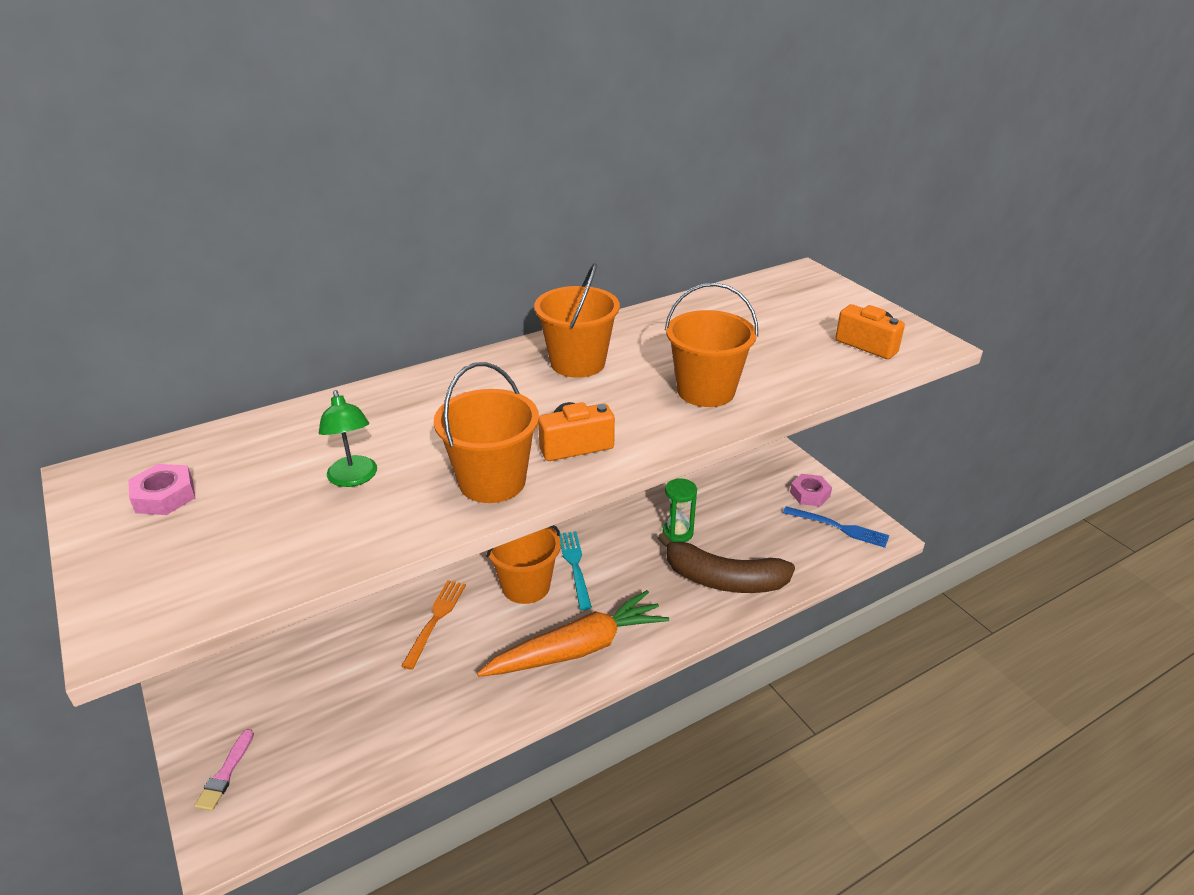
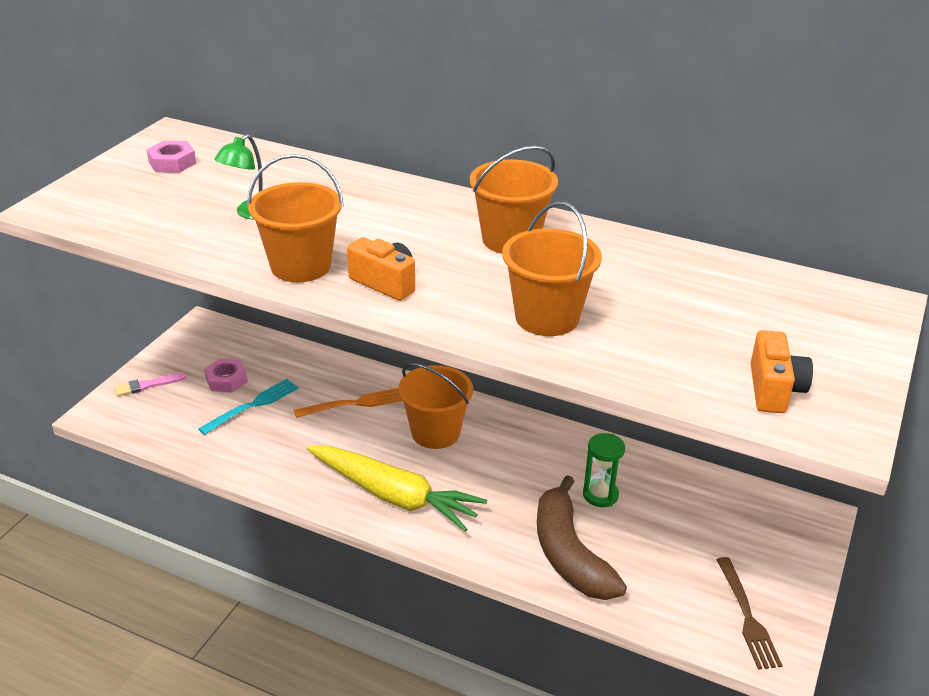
camera: 55 degrees right, 0 degrees up
orange carrot [477,590,669,677] -> yellow carrot [307,446,487,532]
turquoise fork [559,531,592,610] -> turquoise fork moved to [198,379,299,435]
blue fork [783,506,889,548] -> brown fork [717,557,783,670]
pink nut [790,474,832,507] -> pink nut moved to [204,358,248,393]

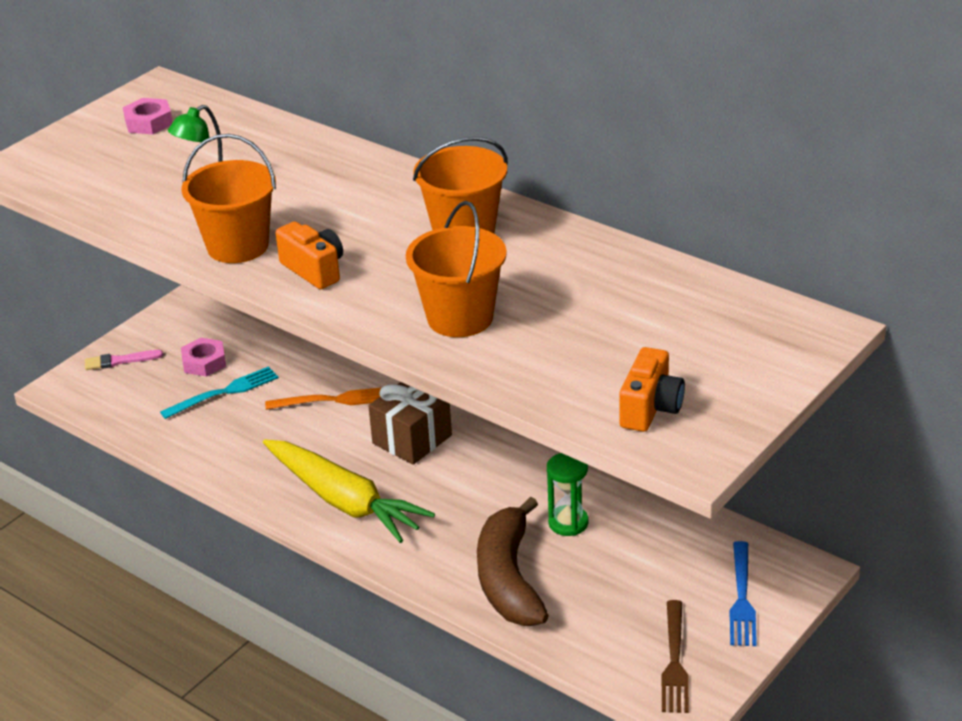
camera: 15 degrees right, 0 degrees up
orange bucket [398,363,473,449] -> brown gift [369,382,452,465]
none -> blue fork [730,541,757,646]

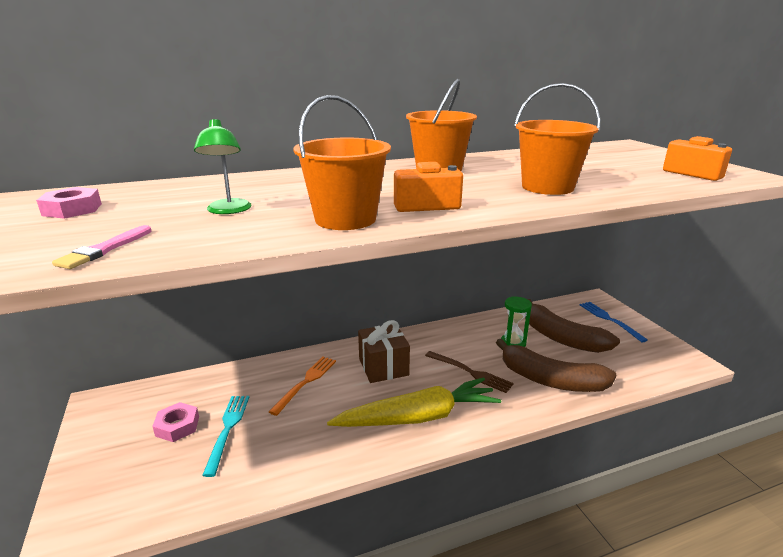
camera: 60 degrees left, 10 degrees down
pink brush [85,350,163,370] -> pink brush moved to [52,225,152,269]
brown fork [662,600,689,713] -> brown fork moved to [425,351,514,393]
blue fork [730,541,757,646] -> blue fork turned 150 degrees counterclockwise [580,302,648,343]
none -> brown banana [525,299,620,353]

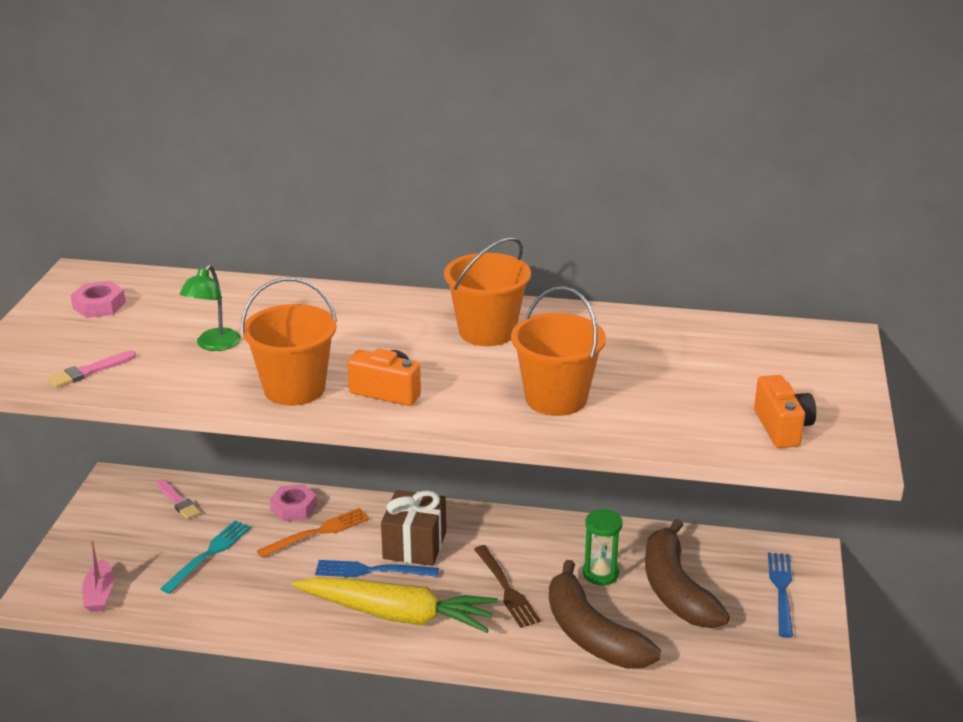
camera: 30 degrees right, 5 degrees up
pink nut [152,402,199,442] -> pink nut moved to [270,484,317,521]
none -> pink boat [82,541,114,612]
none -> pink brush [156,479,201,519]
none -> blue fork [315,560,439,577]

